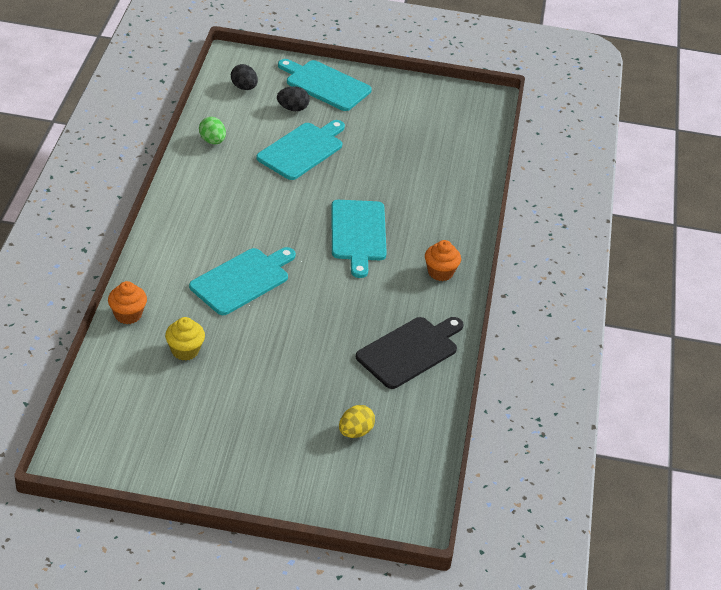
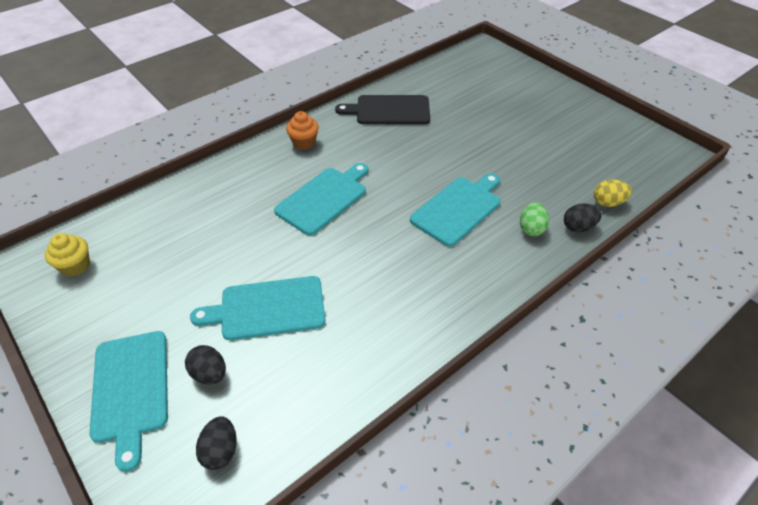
camera: 135 degrees left, 5 degrees up
orange cupcake [108,281,147,324] -> black egg [564,203,602,232]
yellow cupcake [165,317,205,361] -> yellow cupcake moved to [45,233,90,277]
turquoise cutting board [189,247,296,315] -> turquoise cutting board turned 135 degrees clockwise [410,173,500,247]
green egg [199,117,226,144] -> green egg moved to [520,202,549,236]
yellow egg [339,405,375,438] -> yellow egg moved to [594,180,632,207]

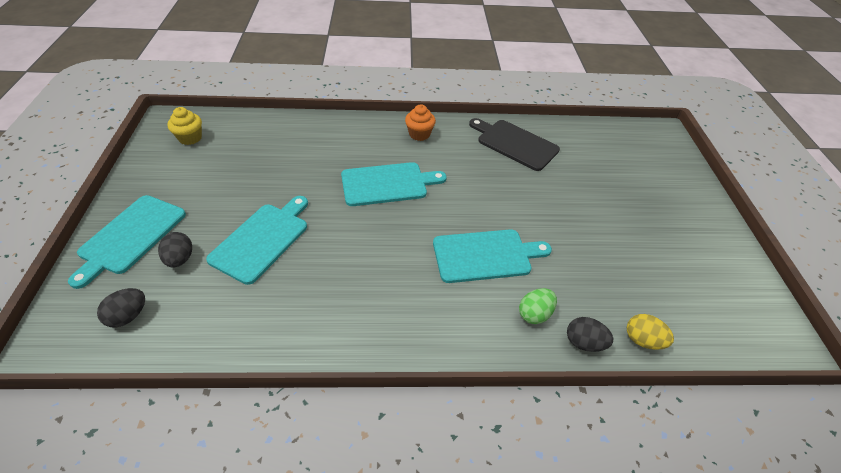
camera: 35 degrees right, 0 degrees up
turquoise cutting board [190,276,326,340] -> turquoise cutting board turned 90 degrees clockwise [206,196,308,285]

